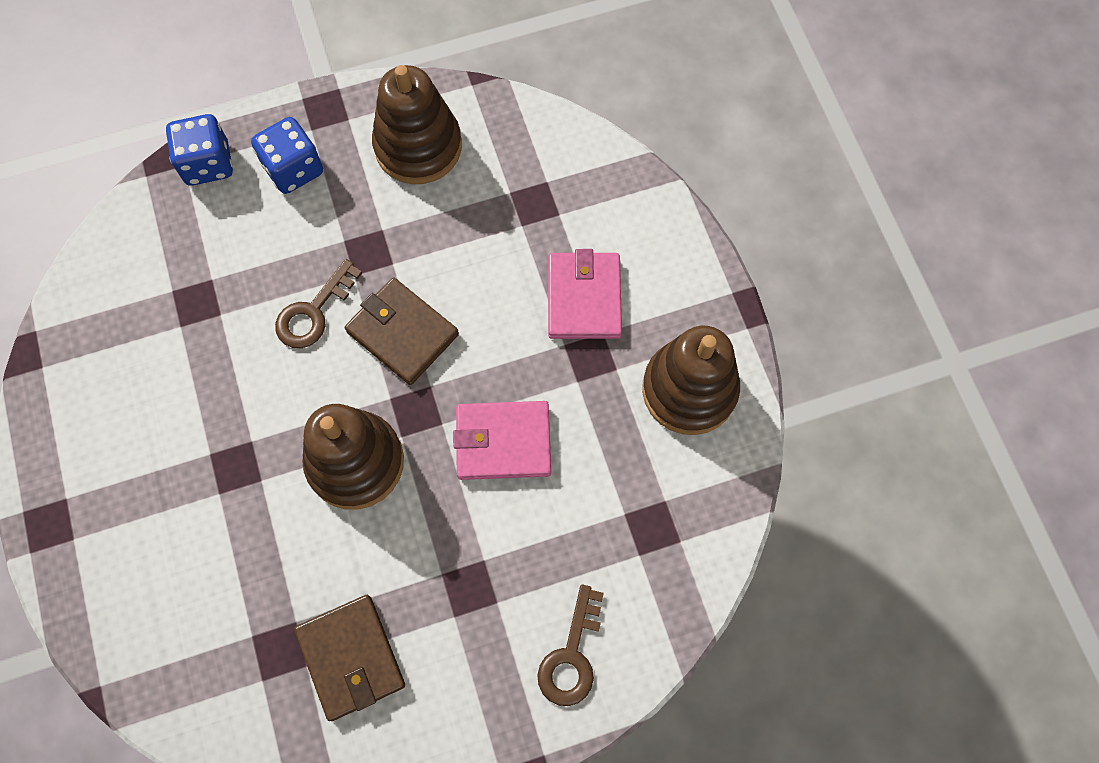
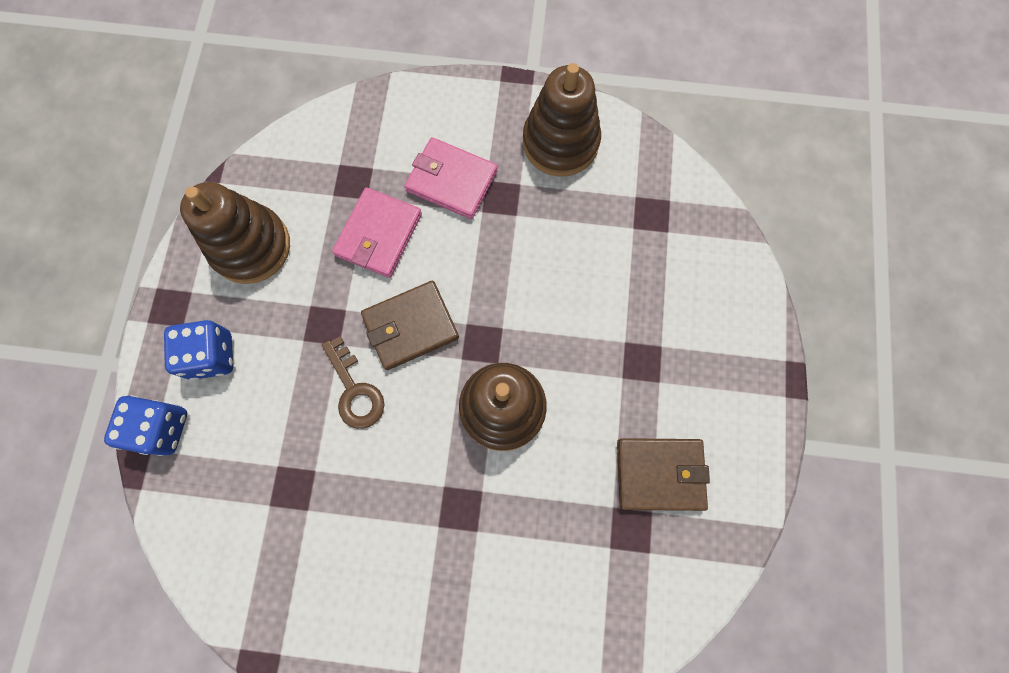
camera: 65 degrees left, 5 degrees up
pink wallet [453,401,551,480] -> pink wallet moved to [332,187,422,278]
brown key [537,584,604,706] -> none

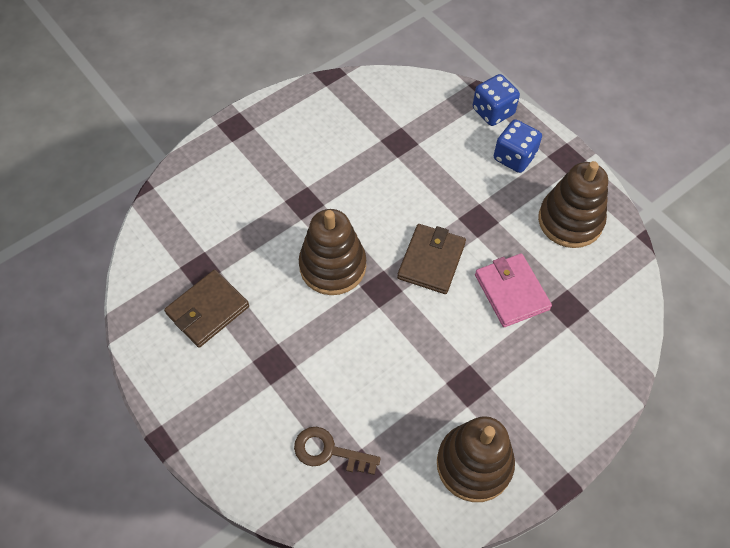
camera: 135 degrees right, 15 degrees down
brown key [322,336,385,429] -> brown key moved to [294,427,381,475]
pink wallet [404,137,498,219] -> none

